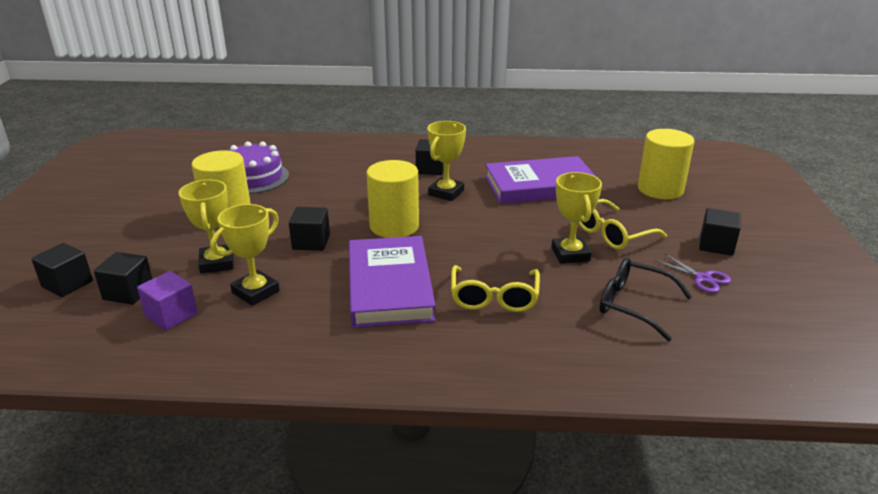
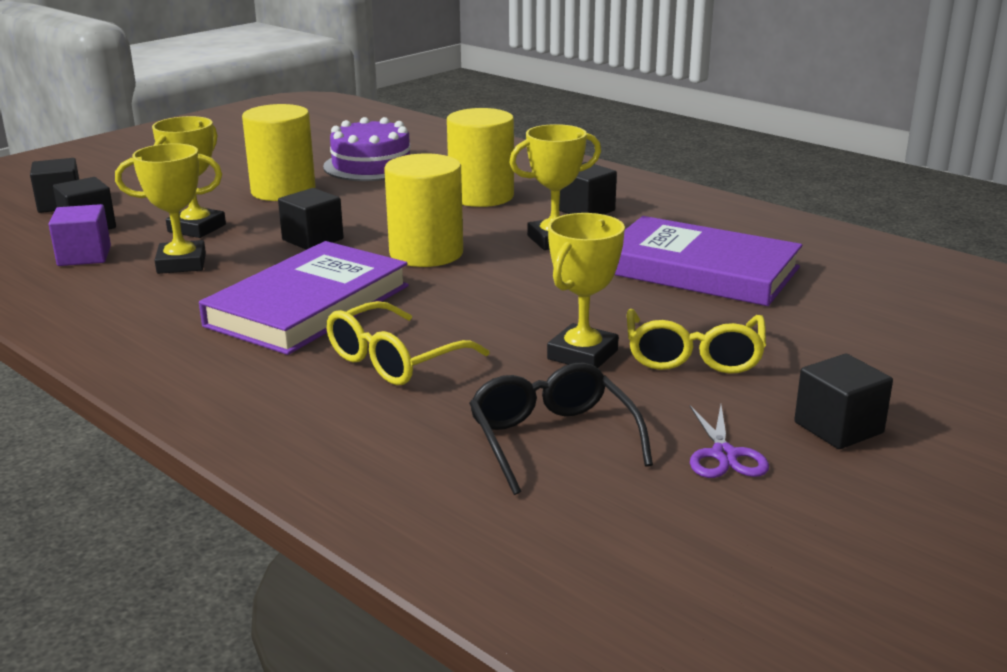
camera: 40 degrees right, 5 degrees down
yellow glasses [578,199,667,250] -> yellow glasses turned 90 degrees counterclockwise [627,309,766,374]
yellow cylinder [638,129,695,199] -> yellow cylinder moved to [447,108,514,207]

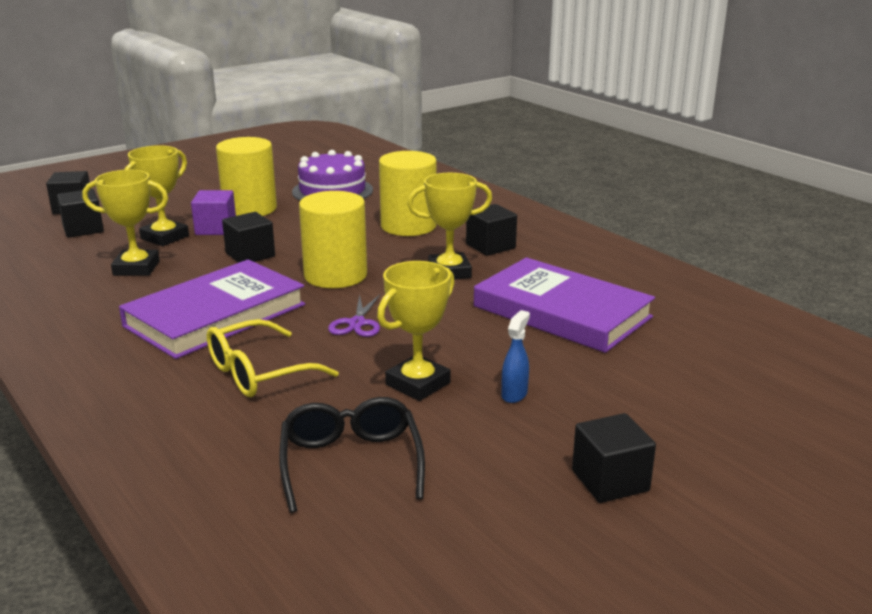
camera: 10 degrees right, 0 degrees up
purple cube [49,204,111,266] -> purple cube moved to [191,190,236,235]
yellow glasses [627,309,766,374] -> blue spray bottle [502,310,530,403]
purple scissors [690,405,769,478] -> purple scissors moved to [328,294,380,337]

